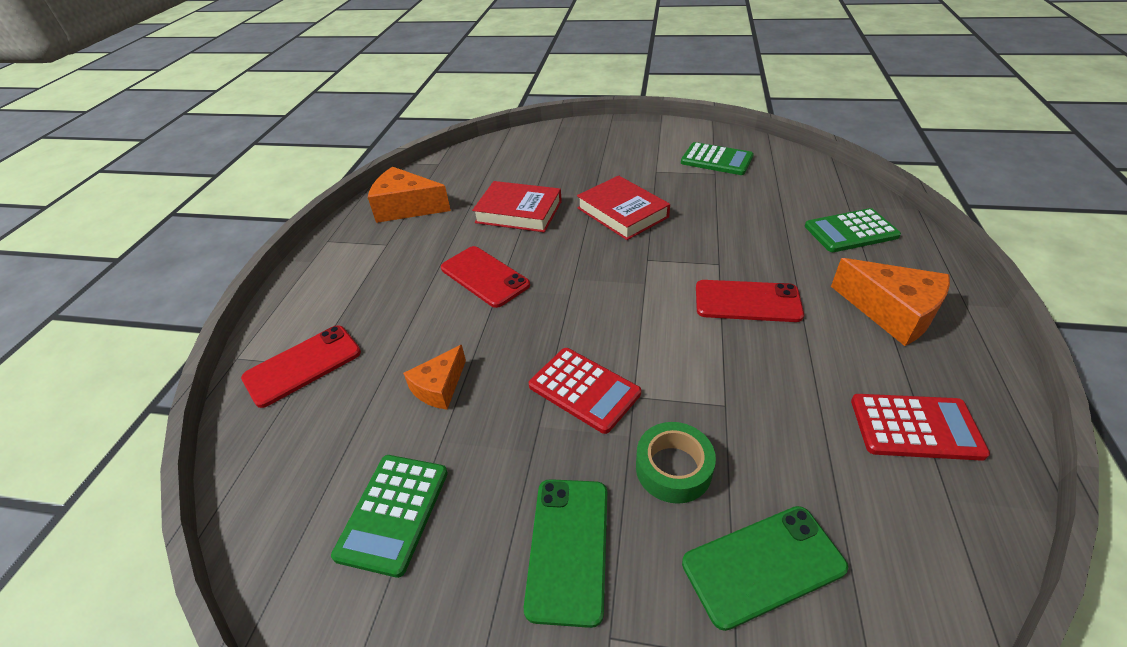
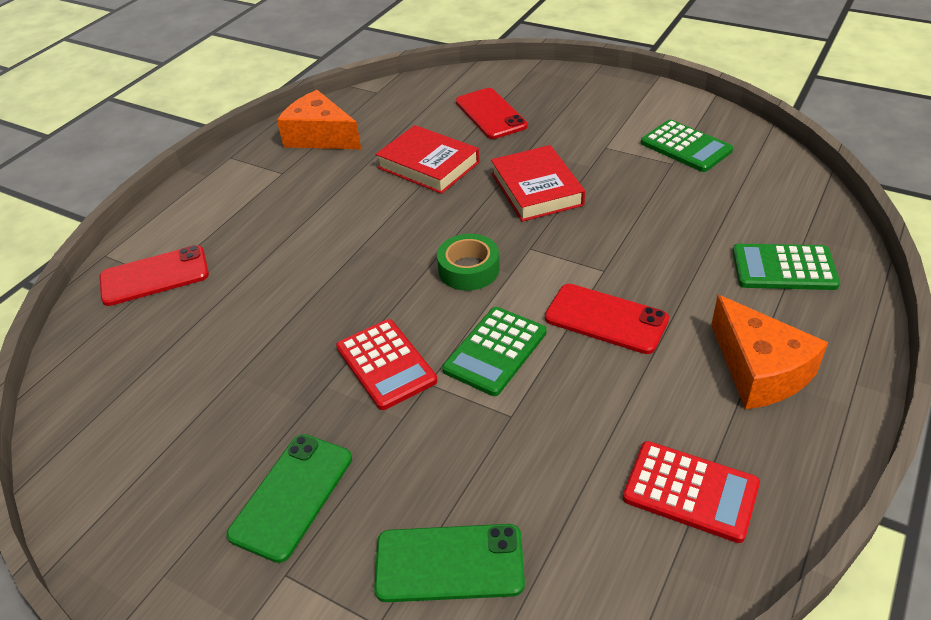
camera: 20 degrees right, 0 degrees up
green calculator [331,455,448,578] -> green calculator moved to [442,307,546,396]
orange cheese [403,345,466,410] -> none
red phone [441,246,530,308] -> red phone moved to [456,88,528,139]
green tape [636,422,716,504] -> green tape moved to [437,234,500,291]

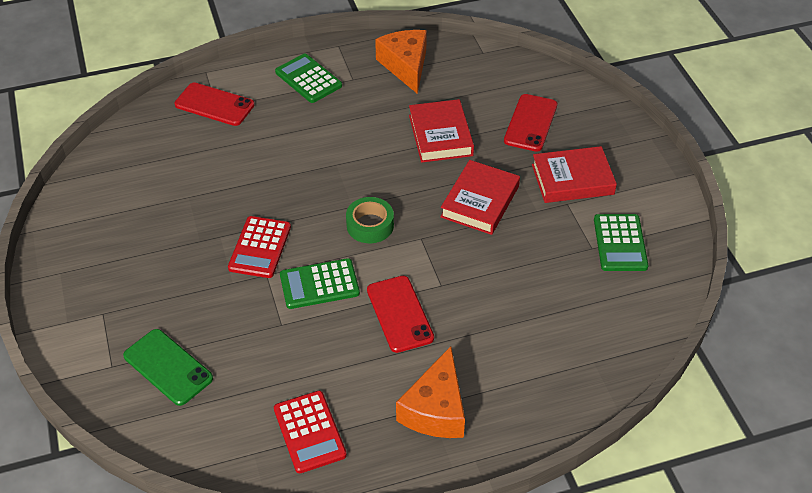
camera: 40 degrees right, 5 degrees up
green phone [227,434,352,563] -> none
green calculator [732,244,840,290] -> green calculator moved to [275,54,342,103]
none -> red book [532,146,617,203]

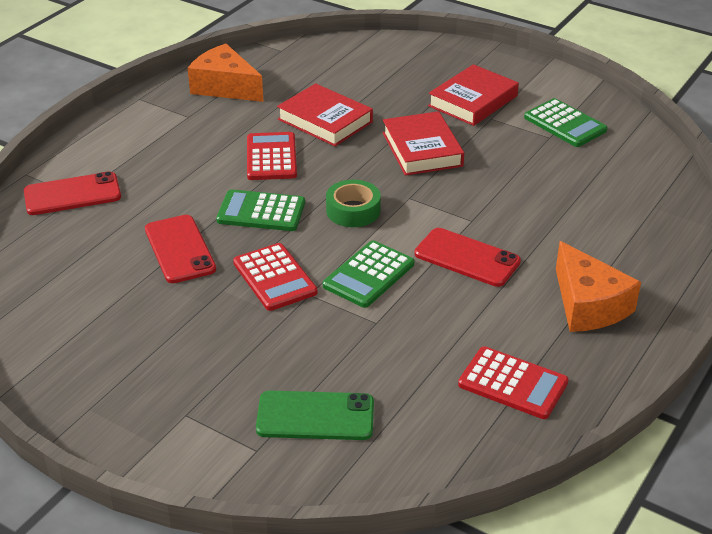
camera: 40 degrees left, 10 degrees down
green calculator [275,54,342,103] -> green calculator moved to [216,189,305,231]
red phone [504,94,557,152] -> red phone moved to [145,215,216,283]
none -> red calculator [247,132,297,180]

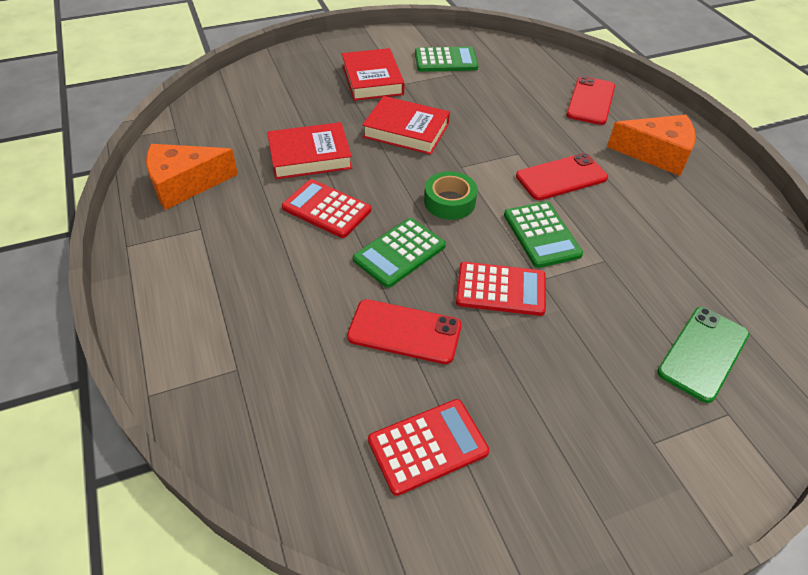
camera: 55 degrees left, 10 degrees up
red phone [24,171,121,215] -> red phone moved to [566,76,615,125]
red calculator [458,346,569,419] -> red calculator moved to [368,399,489,496]

